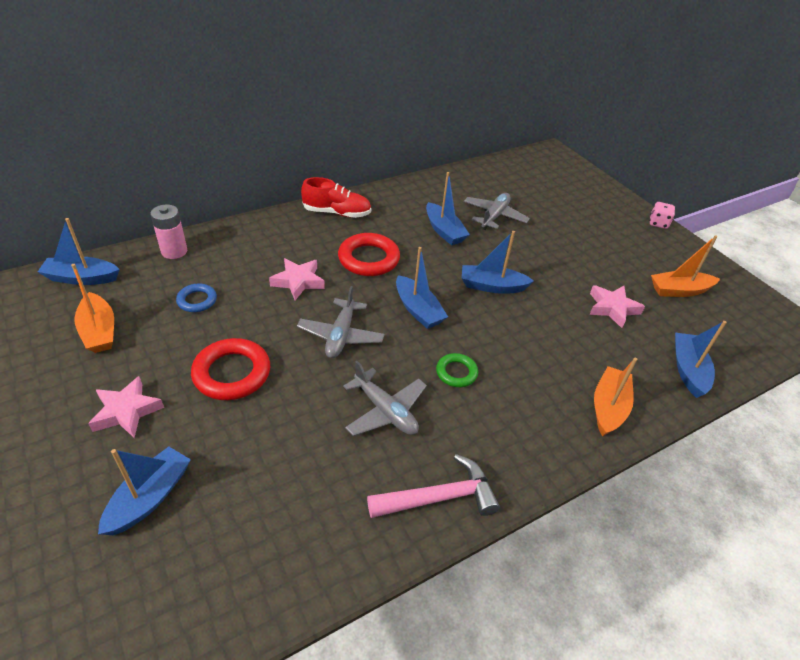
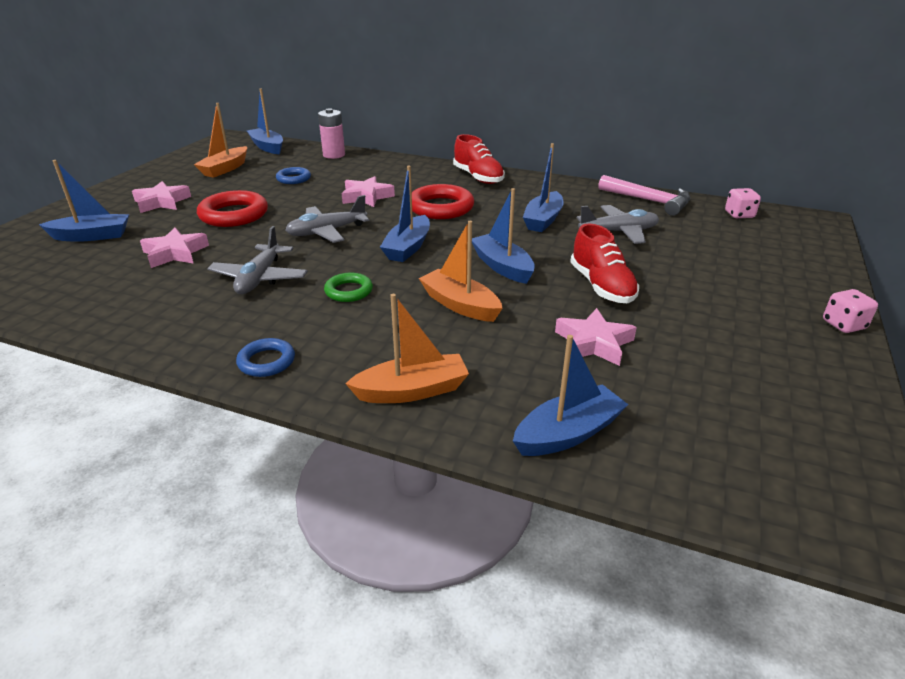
camera: 55 degrees right, 10 degrees down
pink hammer [367,454,500,518] -> pink hammer moved to [598,175,690,216]
orange boat [651,235,720,297] -> orange boat moved to [419,221,502,322]
none -> pink star [140,228,209,268]
none -> blue ring [236,338,295,377]
none -> red shoe [570,224,639,303]
none -> pink dice [725,188,761,218]

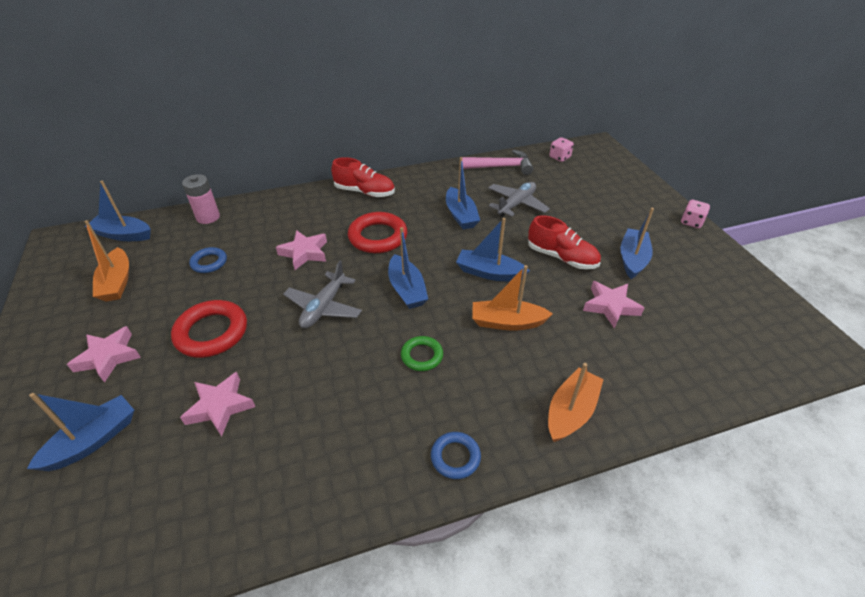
camera: 40 degrees left, 10 degrees up
grey plane [207,226,308,294] -> none
blue boat [513,335,628,456] -> blue boat moved to [620,208,654,279]

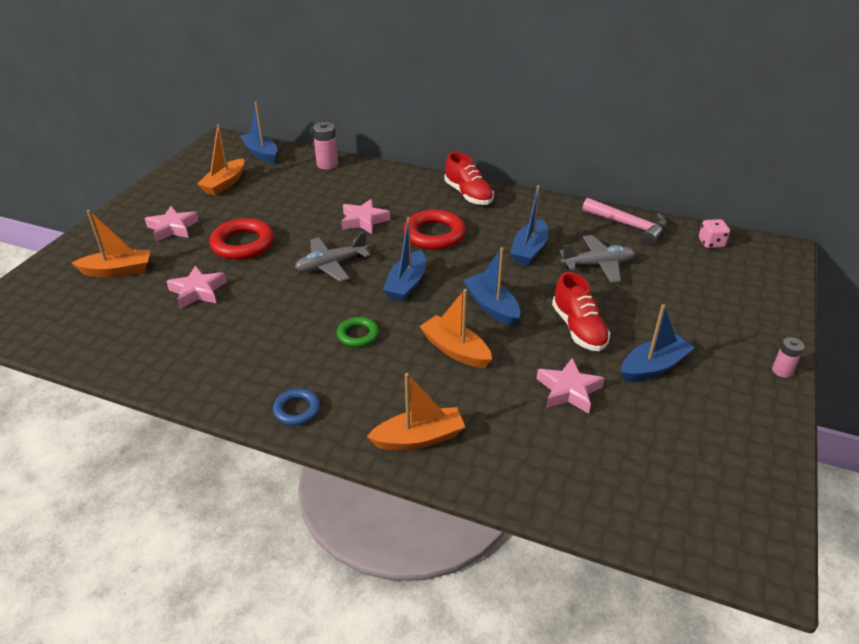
camera: 40 degrees right, 5 degrees down
blue boat [27,393,134,471] -> orange boat [72,210,151,278]
blue ring [189,247,227,273] -> none
pink dice [681,200,710,228] -> pink battery [772,337,804,378]

